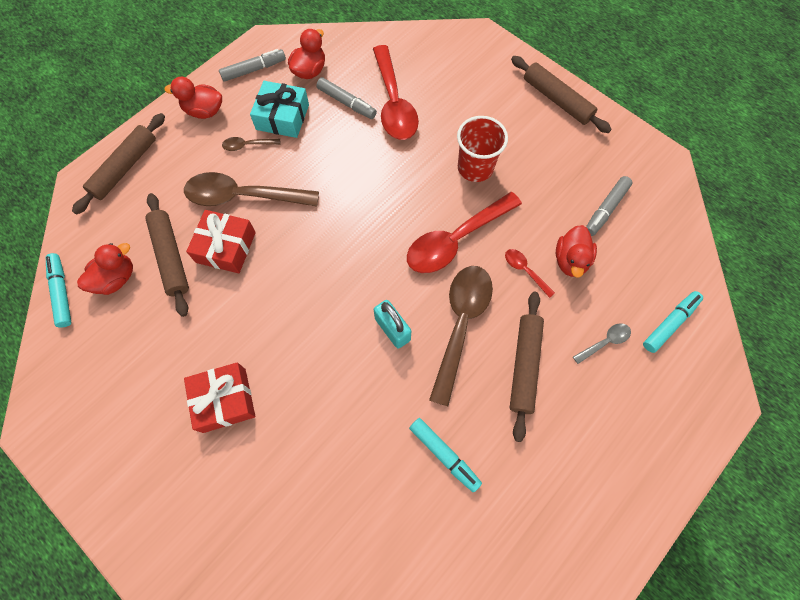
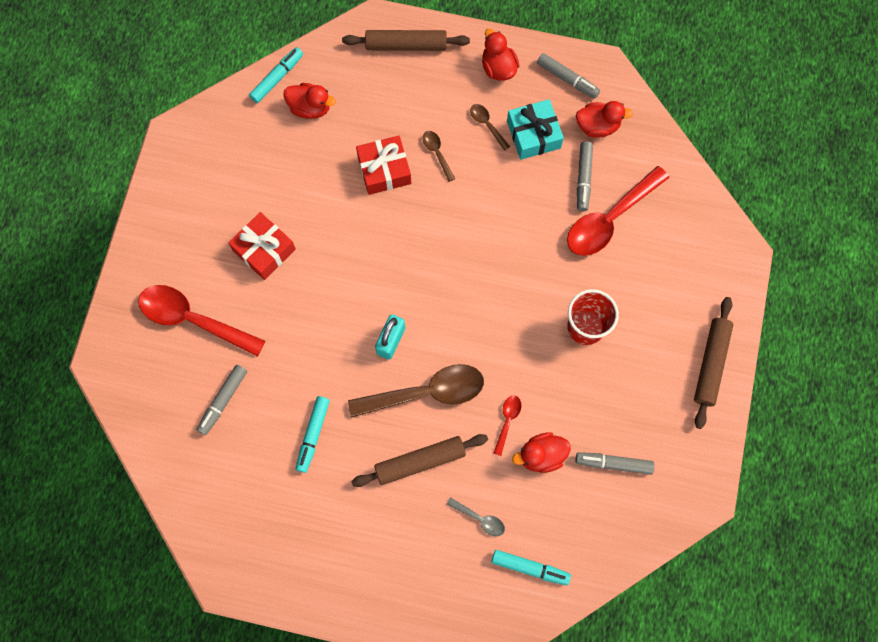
camera: 60 degrees right, 5 degrees up
brown rolling pin [145,193,189,317] -> none
brown spoon [184,172,319,207] -> brown spoon [423,131,455,182], size x0.45
red spoon [407,192,522,273] -> red spoon moved to [138,285,265,357]
none -> grey marker [197,365,247,435]

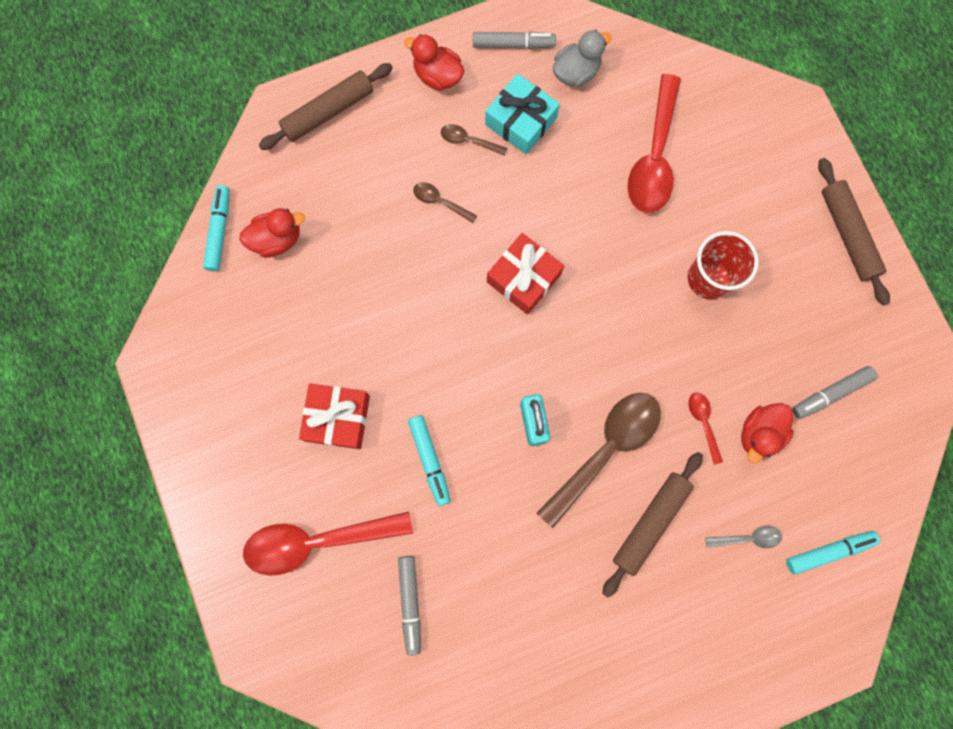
camera: 35 degrees left, 5 degrees up
turquoise marker [296,396,330,473] -> turquoise marker moved to [408,415,451,506]
red gift [356,136,411,195] -> red gift moved to [487,233,564,315]
red duck [576,101,633,138] -> grey duck [553,30,612,87]
grey marker [577,141,593,211] -> none

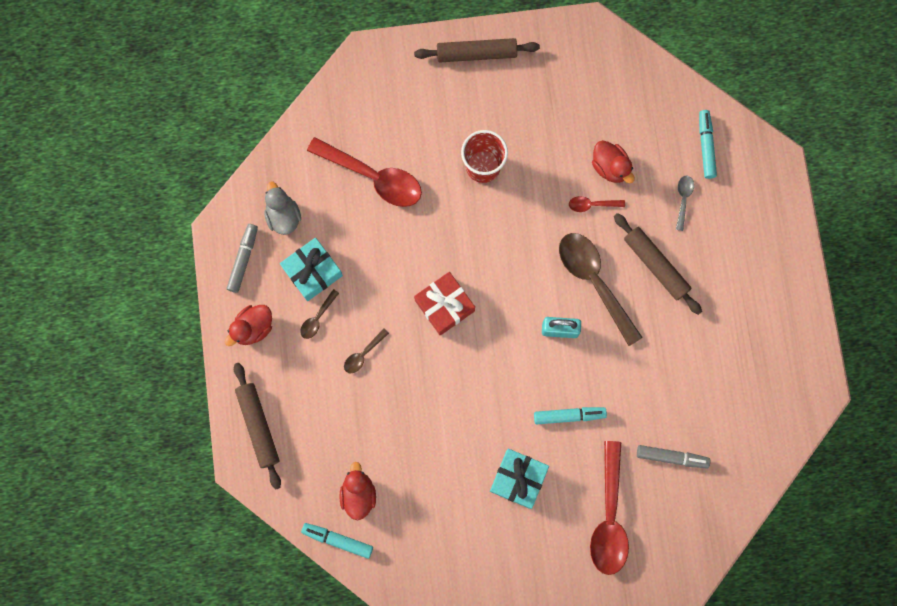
camera: 75 degrees left, 0 degrees up
red gift [299,383,370,449] -> turquoise gift [490,449,549,509]
grey marker [792,366,878,419] -> none

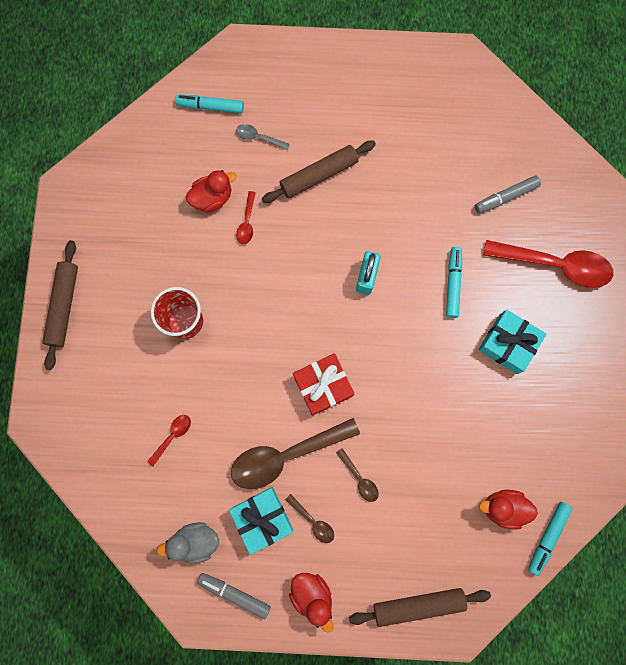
camera: 80 degrees left, 0 degrees up
red spoon [307,137,422,207] -> red spoon [147,415,191,466], size x0.45
brown spoon [559,233,643,346] -> brown spoon moved to [231,418,360,489]
grey marker [637,445,710,468] -> grey marker turned 135 degrees counterclockwise [475,176,541,214]

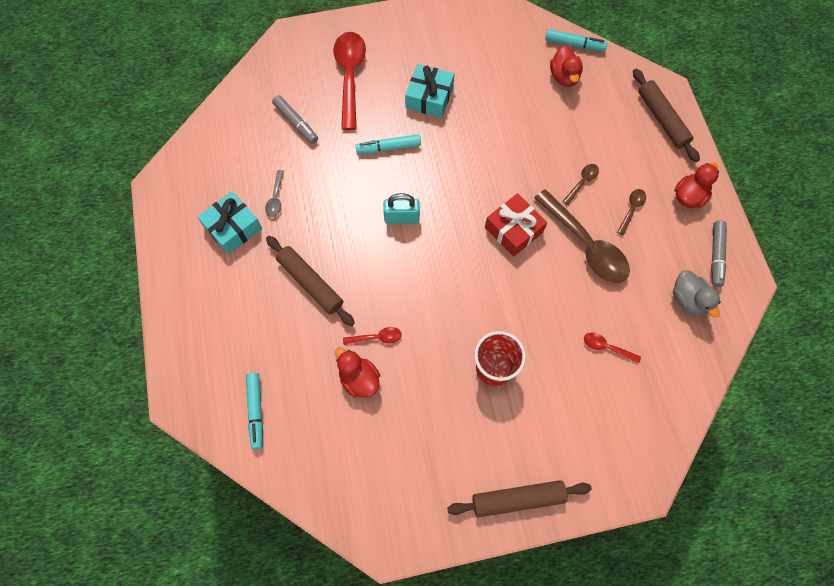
camera: 105 degrees left, 10 degrees down
turquoise gift [229,487,293,555] -> turquoise gift moved to [197,191,262,254]
grey spoon [236,124,290,150] -> grey spoon moved to [265,170,284,217]

